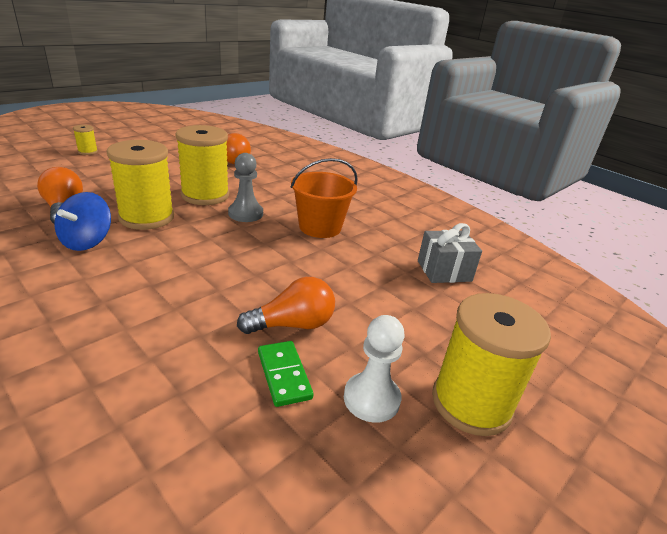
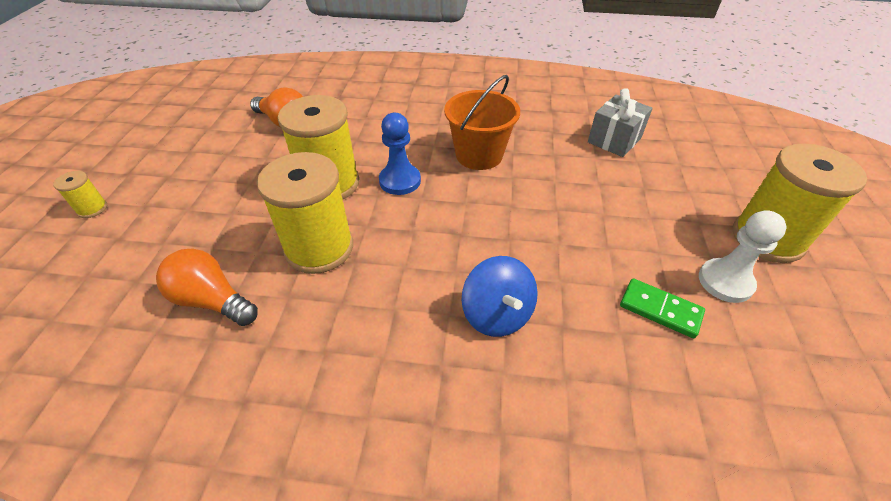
camera: 35 degrees left, 15 degrees up
blue spinning top [54,192,111,251] -> blue spinning top moved to [461,256,538,337]
grey pawn [228,153,263,222] -> blue pawn [379,113,421,195]
orange light bulb [237,277,335,334] -> none

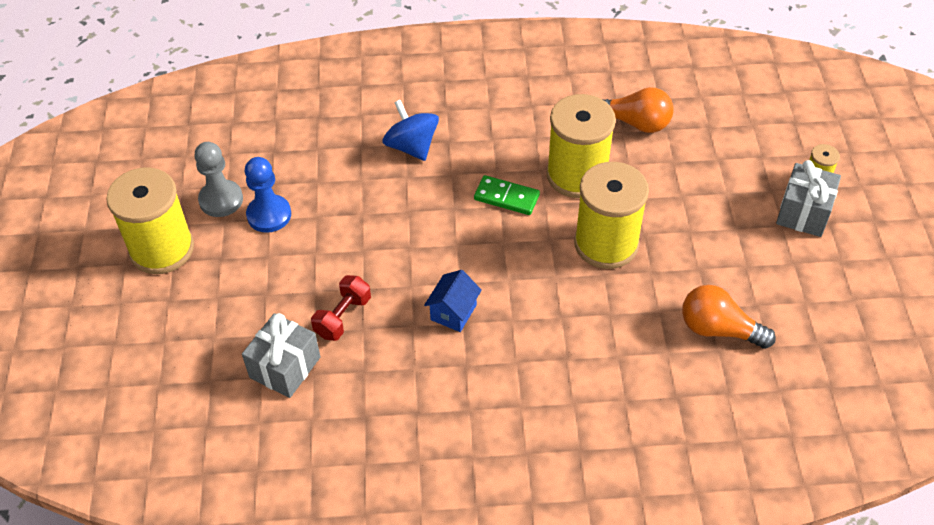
camera: 170 degrees right, 5 degrees up
blue pawn [379,113,421,195] -> blue pawn moved to [245,157,291,233]
orange bucket [444,75,520,170] -> blue house [424,270,482,332]
green domino [620,278,705,338] -> green domino moved to [474,175,540,215]
white pawn [699,210,787,303] -> grey pawn [194,142,243,217]
none -> red dumbbell [311,275,371,341]
none -> grey gift [776,160,841,237]

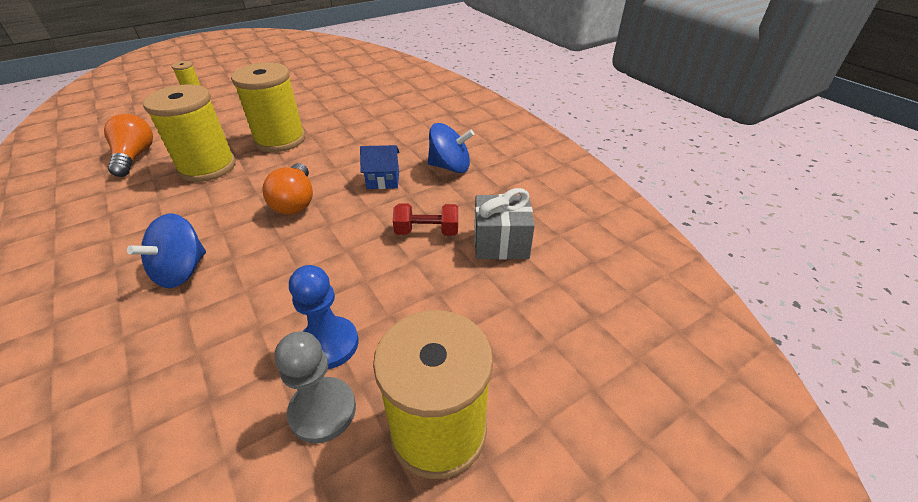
camera: 120 degrees left, 10 degrees down
green domino [474,175,540,215] -> none
orange light bulb [682,285,776,349] -> orange light bulb moved to [262,163,313,215]
grey gift [776,160,841,237] -> none
none -> blue spinning top [428,123,474,173]

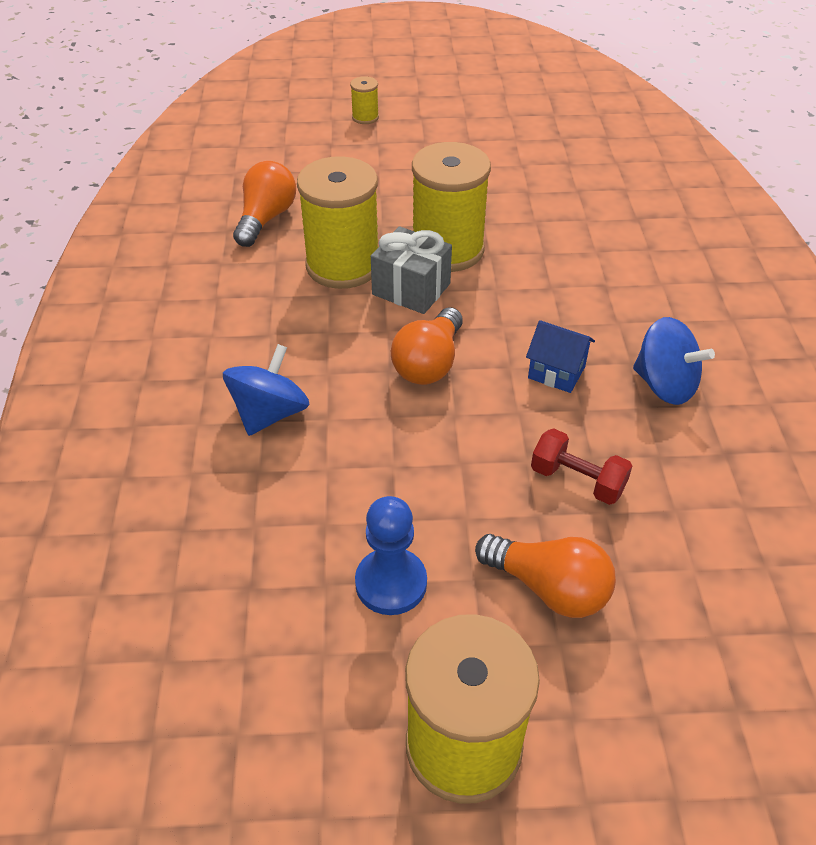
camera: 30 degrees right, 5 degrees up
blue spinning top [127,213,206,288] -> blue spinning top turned 150 degrees clockwise [223,344,309,436]
grey pawn [275,332,356,443] -> none
grey gift [474,188,535,259] -> grey gift moved to [371,226,452,314]
none -> orange light bulb [475,534,616,618]

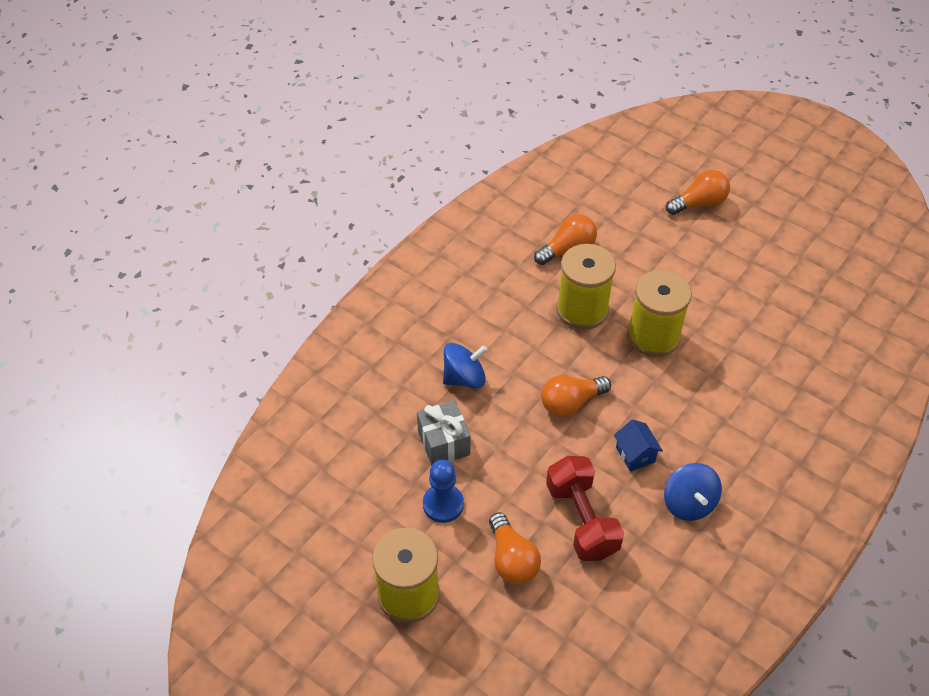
camera: 40 degrees right, 5 degrees up
yellow spool [350,76,379,124] -> orange light bulb [666,170,730,215]
grey gift [371,226,452,314] -> grey gift moved to [417,401,470,466]
red dumbbell [531,428,632,505] -> red dumbbell [546,456,624,561], size x1.71

